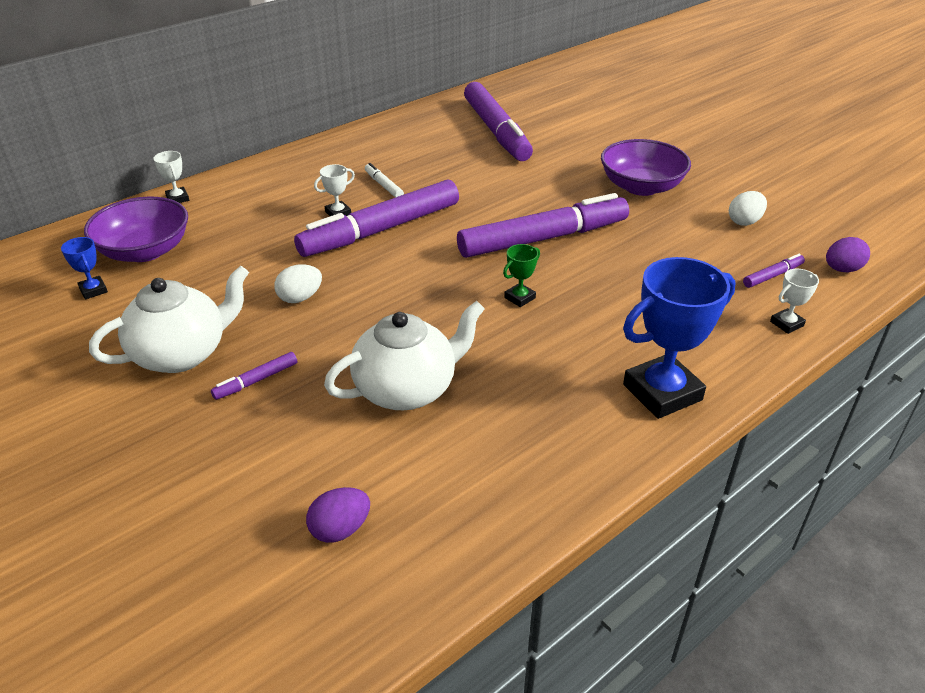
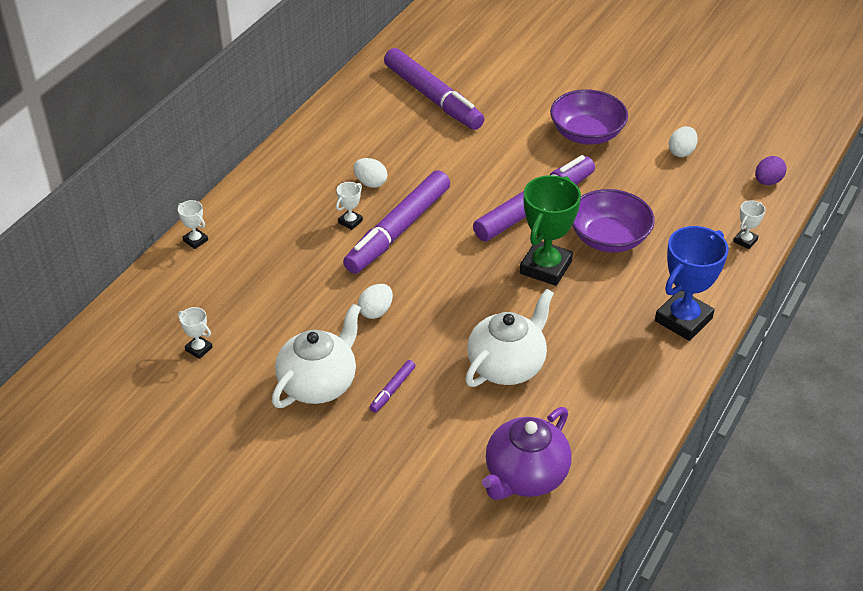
camera: 20 degrees left, 5 degrees up
blue trophy [61,237,108,299] -> white trophy [178,307,213,359]
purple bowl [84,196,188,262] -> purple bowl moved to [572,189,655,253]
purple egg [306,487,370,543] -> purple teapot [482,407,572,500]
white marker [365,163,404,198] -> white egg [353,158,388,188]
green trophy [503,244,540,307] -> green trophy [520,175,581,286], size x2.20
purple marker [743,254,805,288] -> none

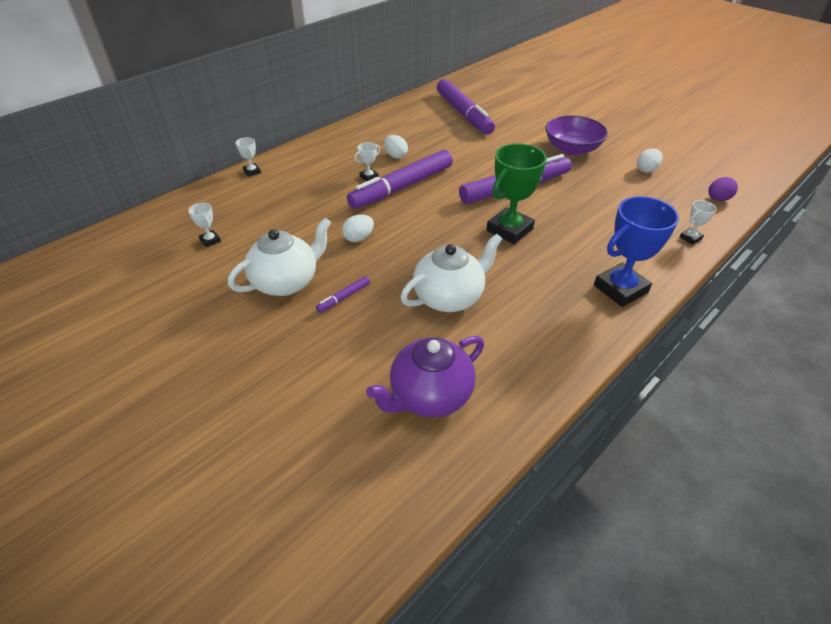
camera: 15 degrees right, 0 degrees up
purple bowl [572,189,655,253] -> none

